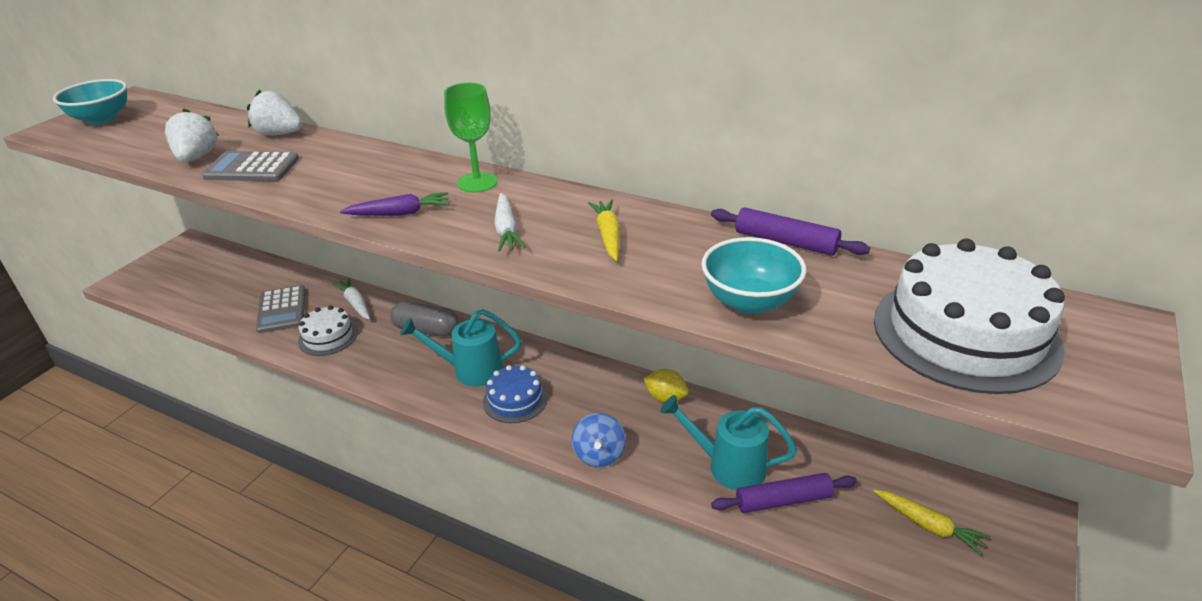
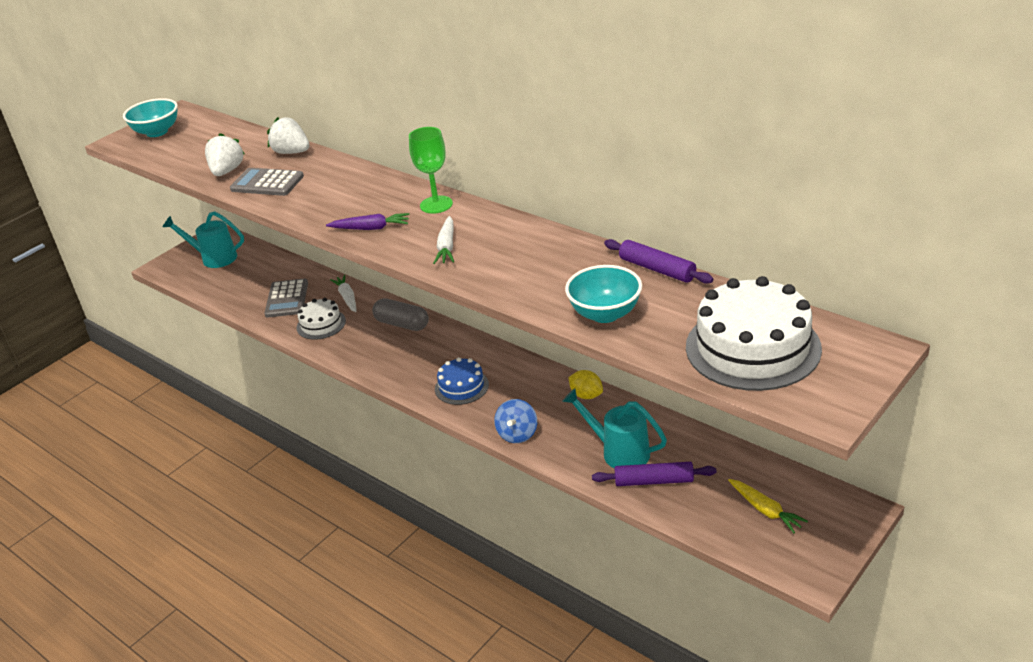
camera: 15 degrees right, 0 degrees up
turquoise watering can [400,309,521,387] -> turquoise watering can moved to [163,211,244,268]
yellow carrot [588,200,620,261] -> none

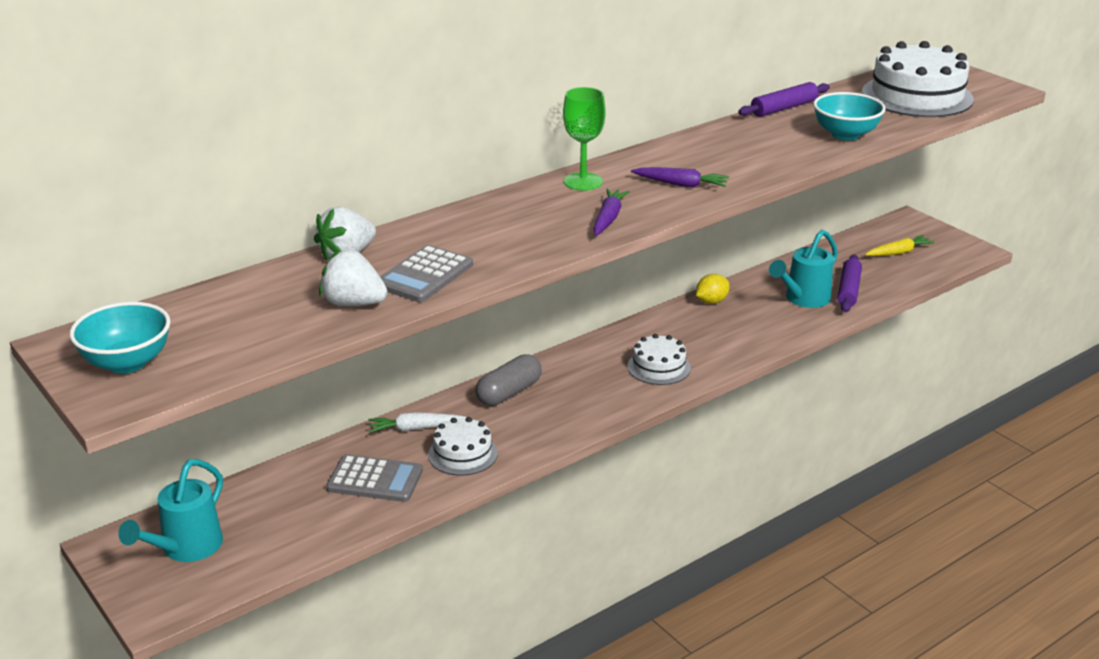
camera: 80 degrees left, 5 degrees down
white carrot [433,216,454,264] -> purple carrot [631,167,729,188]
blue cake [435,357,489,405] -> white cake [627,334,691,385]
blue spinning top [494,399,537,443] -> none

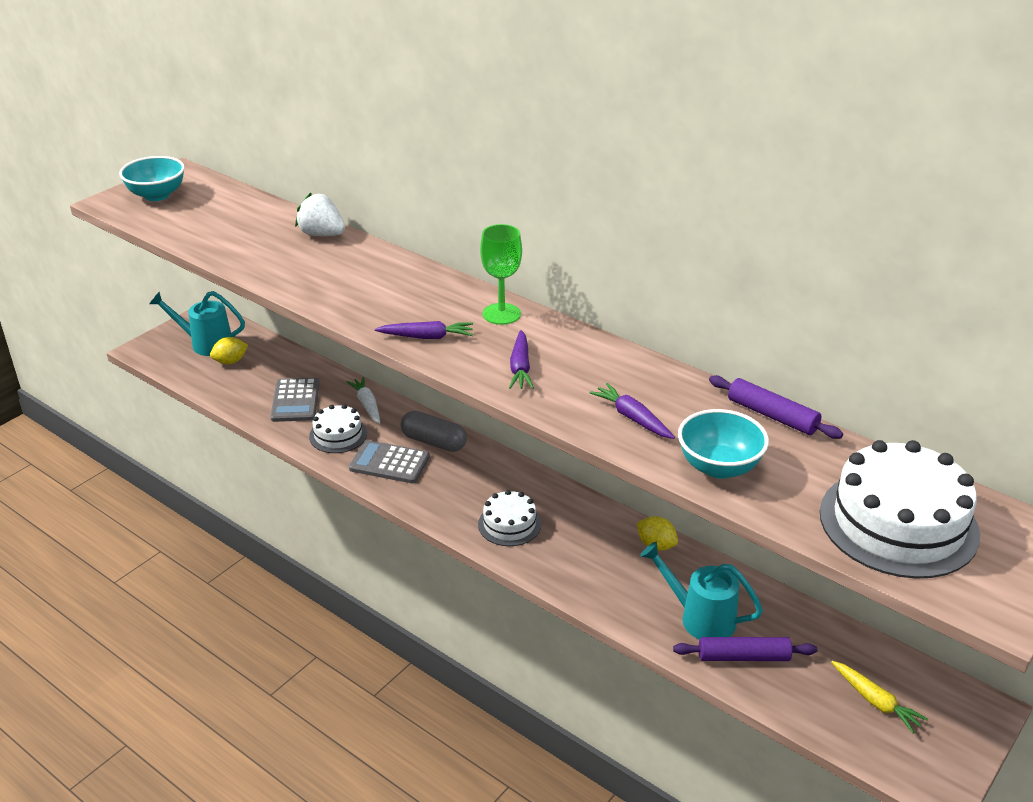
camera: 75 degrees right, 5 degrees up
white strawberry [319,249,387,306] -> none
grey calculator [380,245,473,302] -> grey calculator moved to [349,440,430,483]
none -> yellow lemon [210,337,248,364]
none -> purple carrot [590,383,675,439]

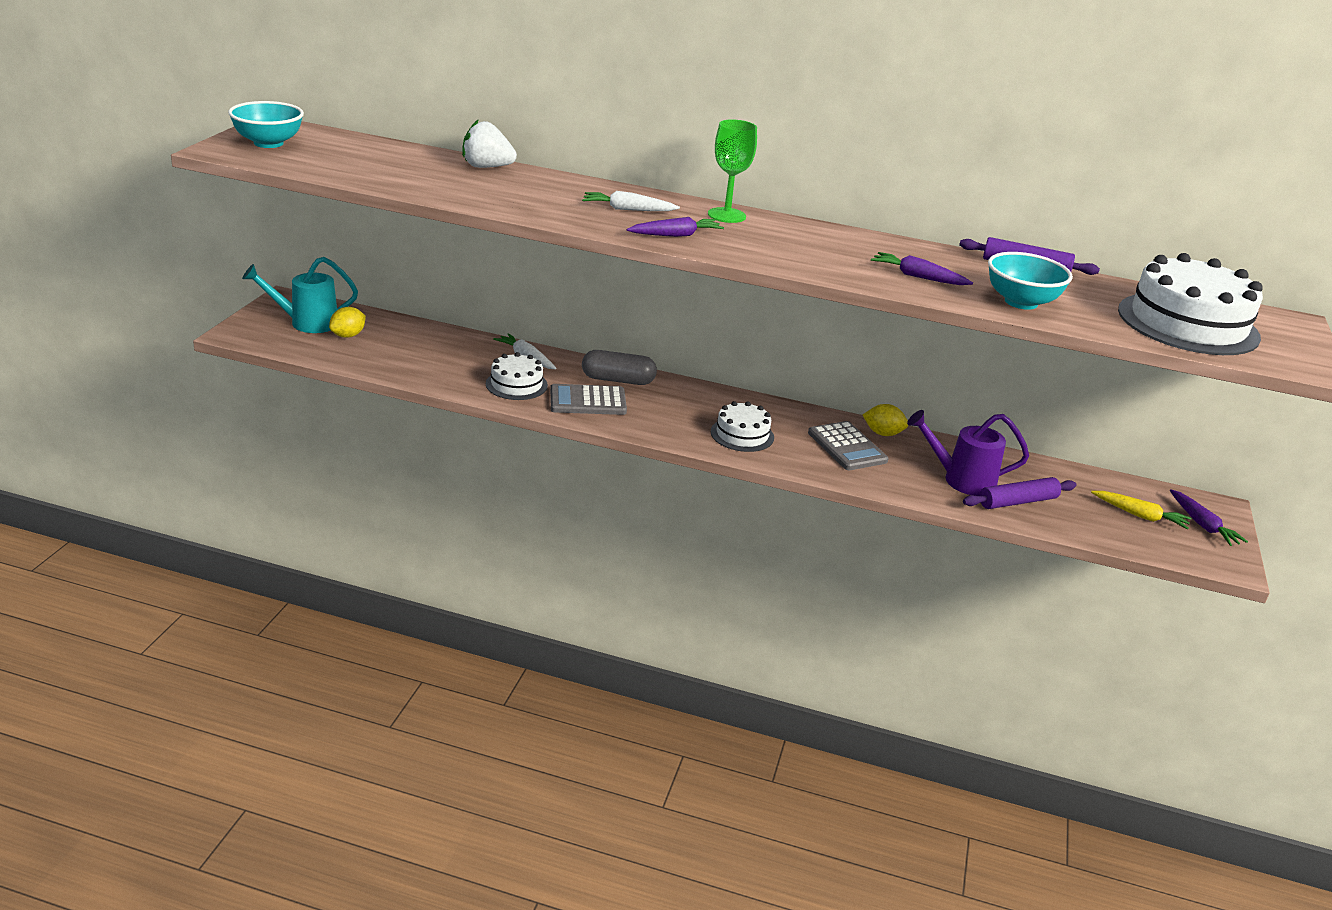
camera: 25 degrees left, 5 degrees down
grey calculator [270,378,320,422] -> grey calculator moved to [808,421,889,470]
purple carrot [509,330,534,389] -> purple carrot moved to [1170,489,1248,546]
turquoise watering can [640,542,763,640] -> purple watering can [907,410,1029,496]
none -> white carrot [582,191,680,211]

